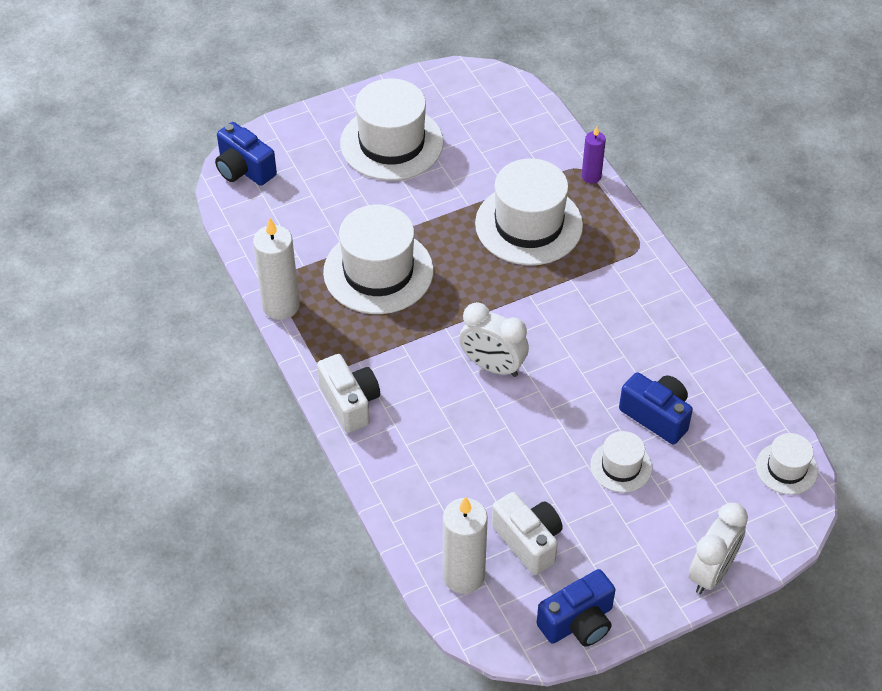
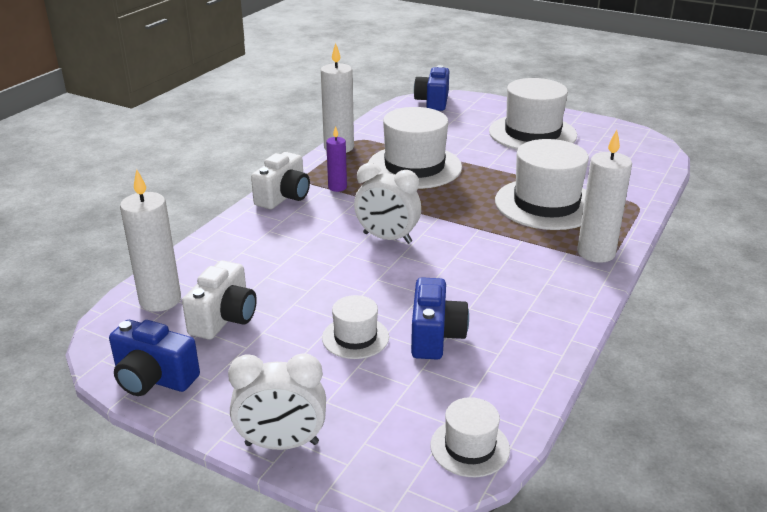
camera: 55 degrees right, 20 degrees down
white clock [459,302,529,377] -> white clock turned 60 degrees counterclockwise [354,163,421,244]
purple candle [582,127,606,183] -> purple candle moved to [326,126,347,192]
none -> white candle [577,130,632,263]

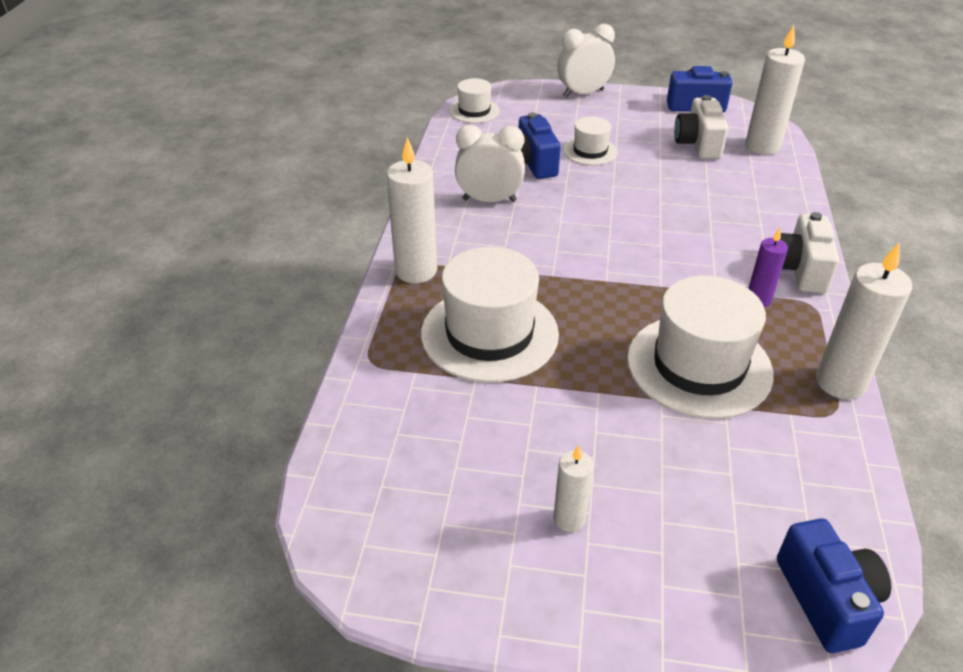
camera: 160 degrees right, 10 degrees up
white clock [354,163,421,244] -> white clock moved to [455,125,525,202]
white hat [489,78,577,150] -> white candle [553,445,594,532]

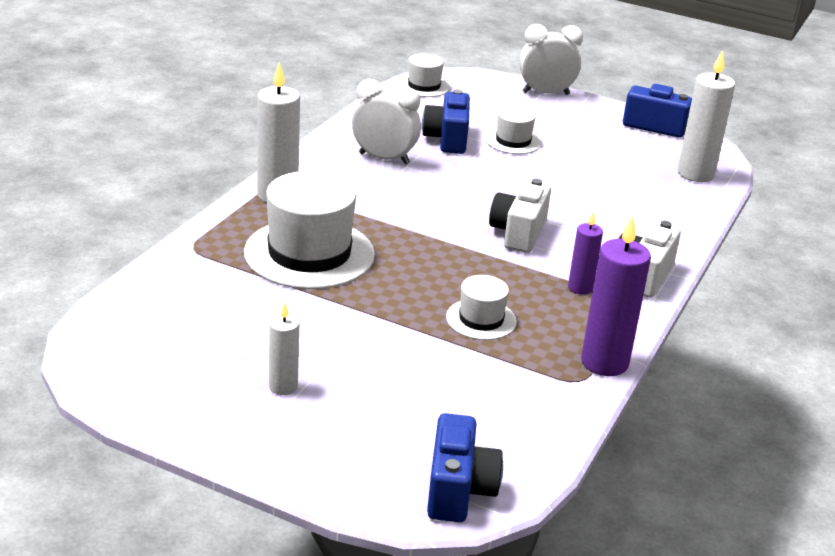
camera: 15 degrees right, 10 degrees down
white hat [627,276,774,419] -> white hat [446,275,517,340], size x0.51
white camera [674,95,728,159] -> white camera moved to [489,179,551,253]
white candle [816,242,912,399] -> purple candle [581,215,651,376]

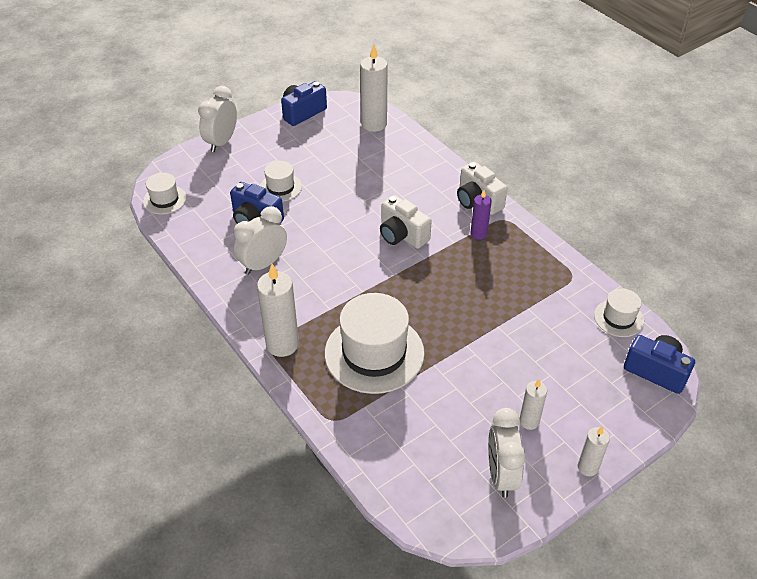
camera: 60 degrees left, 15 degrees up
white hat [446,275,517,340] -> white hat moved to [594,288,644,337]
purple candle [581,215,651,376] -> none
none -> white clock [488,408,526,498]
none -> white candle [578,427,610,476]

